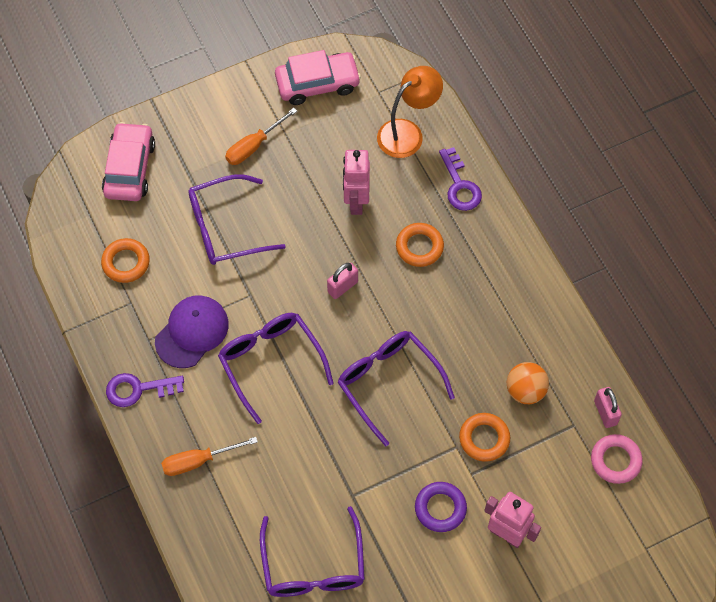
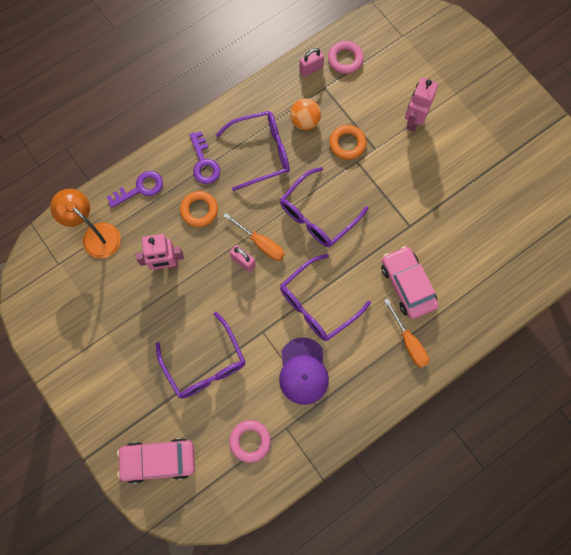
camera: 100 degrees left, 10 degrees up
orange ring [101,238,150,283] -> pink ring [229,420,271,463]
purple key [106,373,184,407] -> purple key moved to [189,131,220,184]
purple cap [155,296,229,368] -> purple cap turned 120 degrees counterclockwise [279,337,329,405]
orange screwdriver [225,108,297,165] -> orange screwdriver moved to [224,213,285,261]
purple glasses [260,506,365,597] -> purple glasses moved to [216,111,290,191]
pink car [275,50,361,105] -> pink car moved to [381,246,439,319]
purple ring [415,482,467,532] -> none

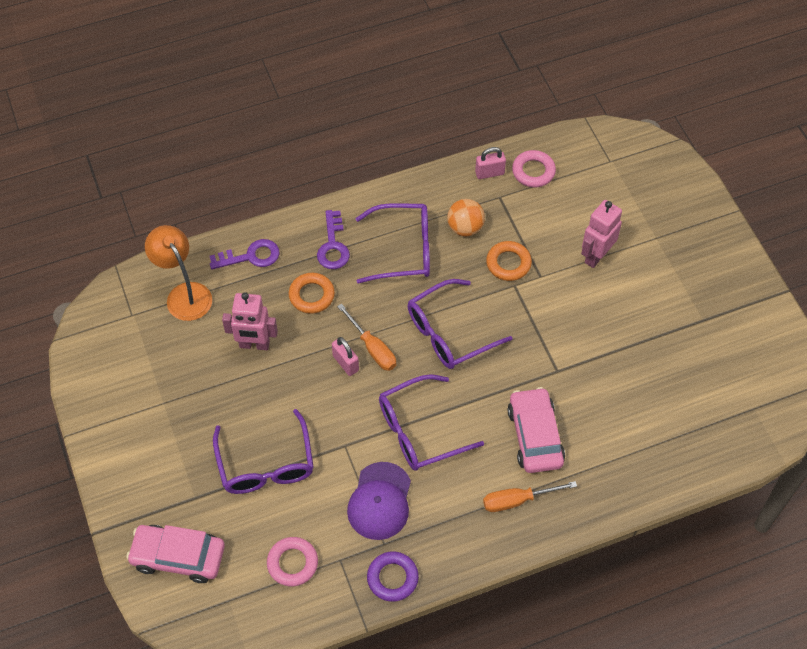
camera: 15 degrees right, 15 degrees down
orange screwdriver [384,299,429,368] -> orange screwdriver turned 90 degrees clockwise [483,481,577,512]
none -> purple ring [367,551,419,602]

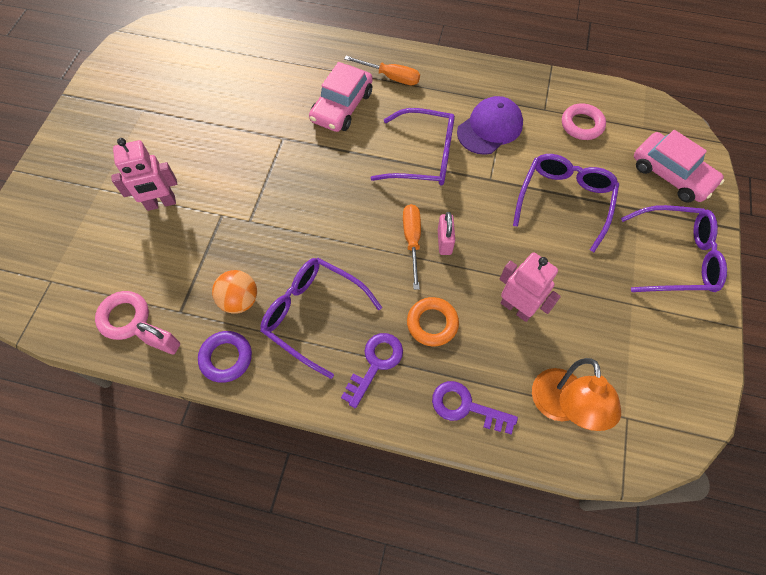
camera: 145 degrees left, 5 degrees up
purple ring [367,551,419,602] -> purple ring moved to [198,331,252,383]
purple glasses [407,279,512,369] -> purple glasses moved to [621,205,727,292]
orange ring [486,241,532,281] -> none

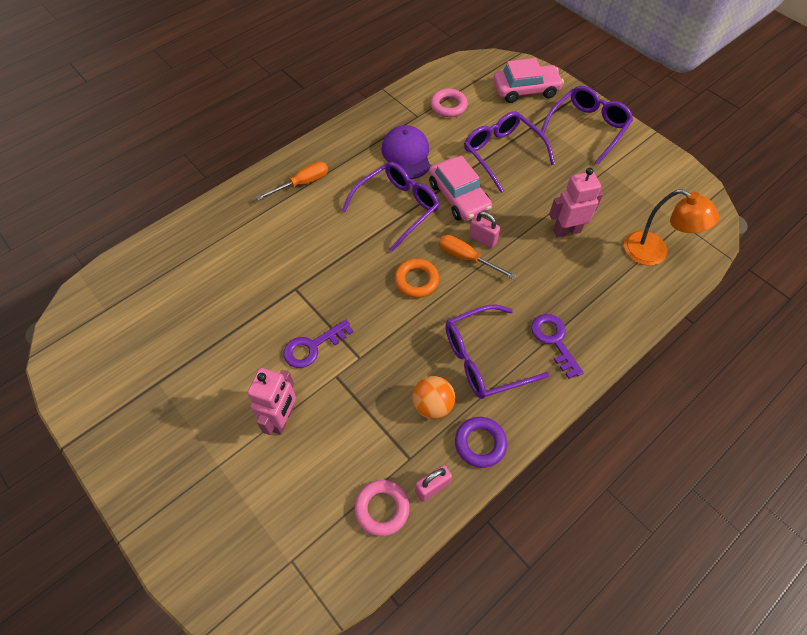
camera: 55 degrees left, 5 degrees down
pink car [309,62,373,132] -> pink car moved to [429,156,492,221]
orange ring [407,297,459,346] -> orange ring moved to [394,259,439,298]
purple key [432,381,518,434] -> purple key moved to [283,320,353,368]

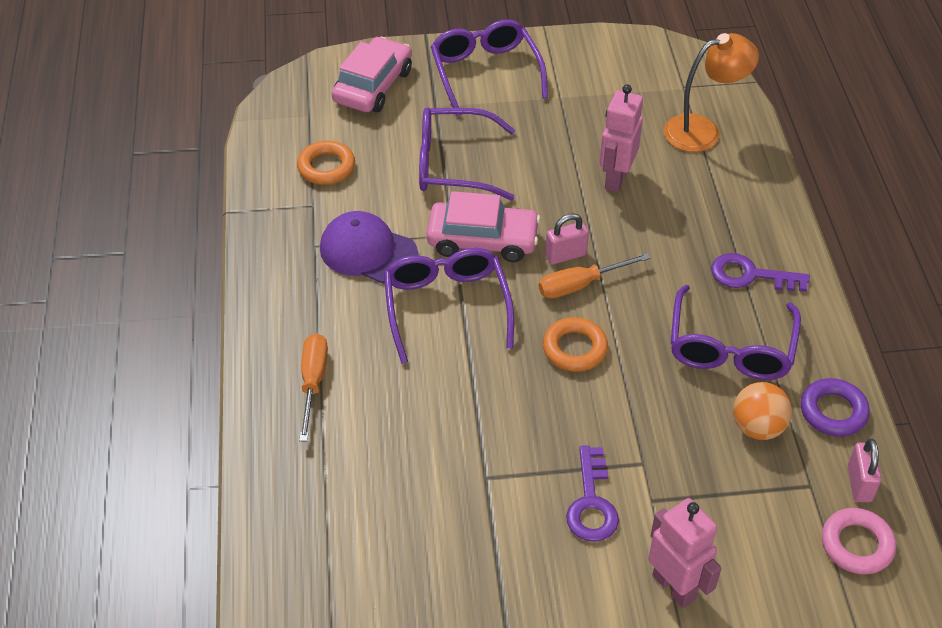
camera: 55 degrees left, 10 degrees down
pink ring [431,89,468,117] -> orange ring [297,141,355,185]

